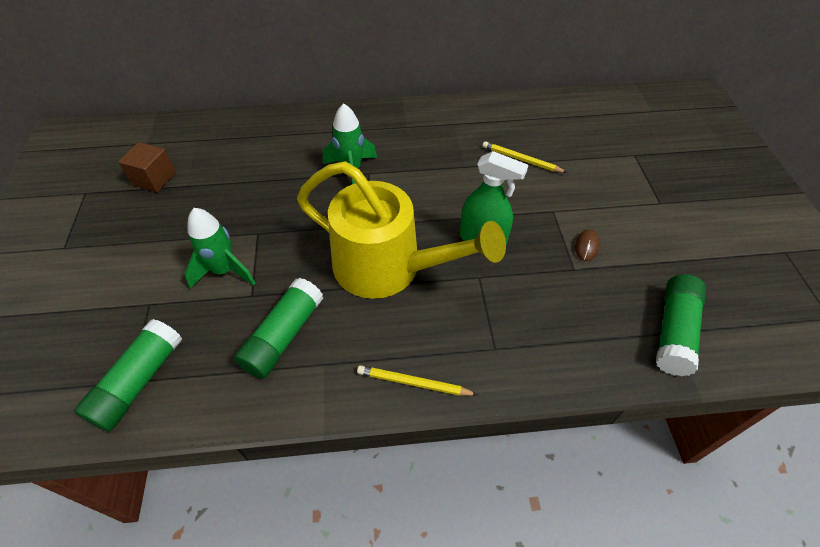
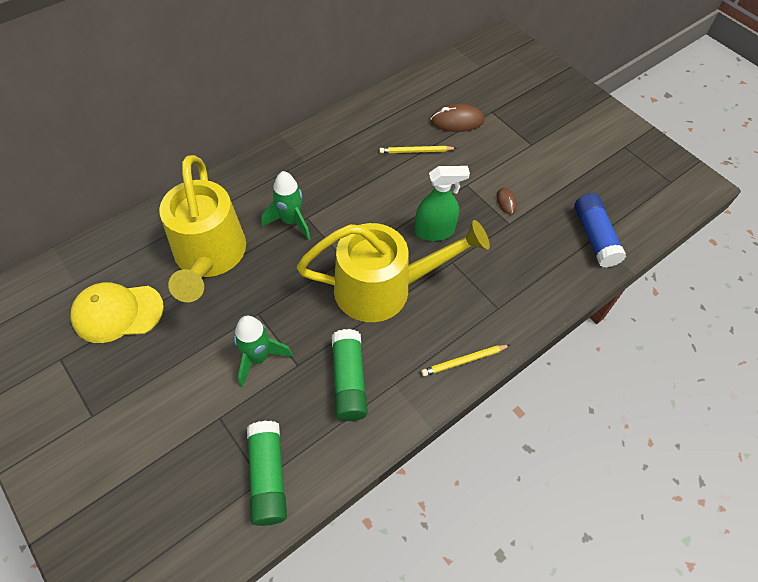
camera: 35 degrees left, 5 degrees up
brown cube [118,142,176,192] -> yellow cap [71,282,164,343]
green glue stick [656,274,706,376] -> blue glue stick [574,193,626,268]
none -> yellow watering can [159,155,246,302]
none -> brown mouse [430,104,484,132]

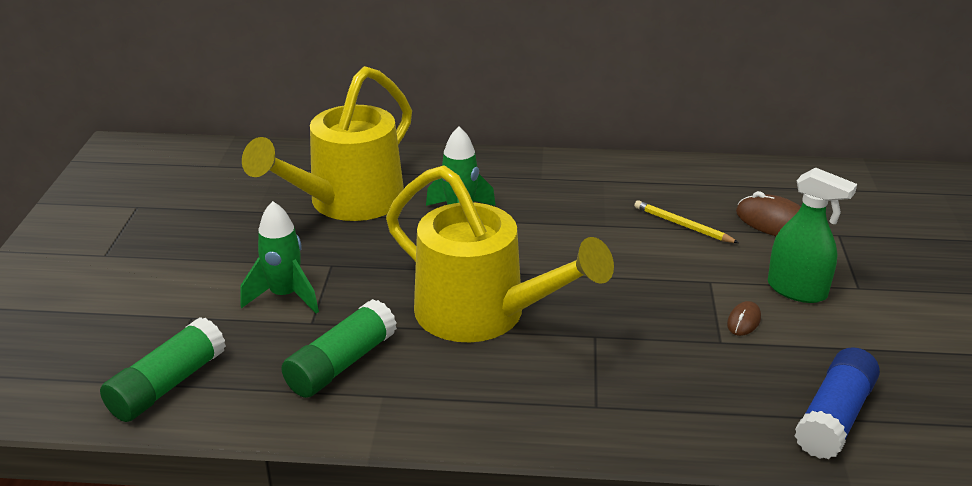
camera: 45 degrees right, 25 degrees down
yellow cap [71,282,164,343] -> none
green spray bottle [415,166,470,241] -> green spray bottle moved to [768,167,857,303]
yellow pencil [421,345,510,376] -> none

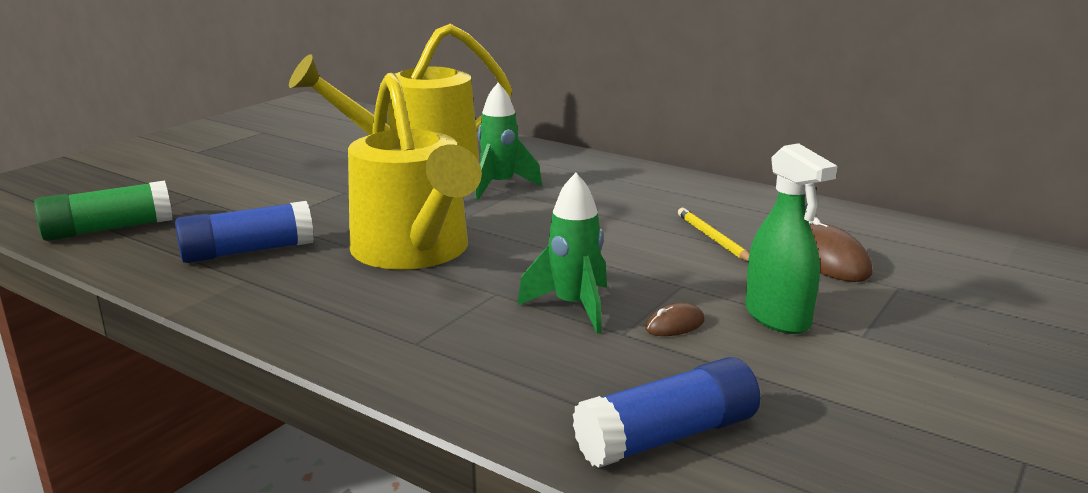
camera: 30 degrees right, 10 degrees down
green rocket [240,201,319,314] -> green rocket moved to [517,173,607,334]
green glue stick [281,299,397,398] -> blue glue stick [175,201,314,263]

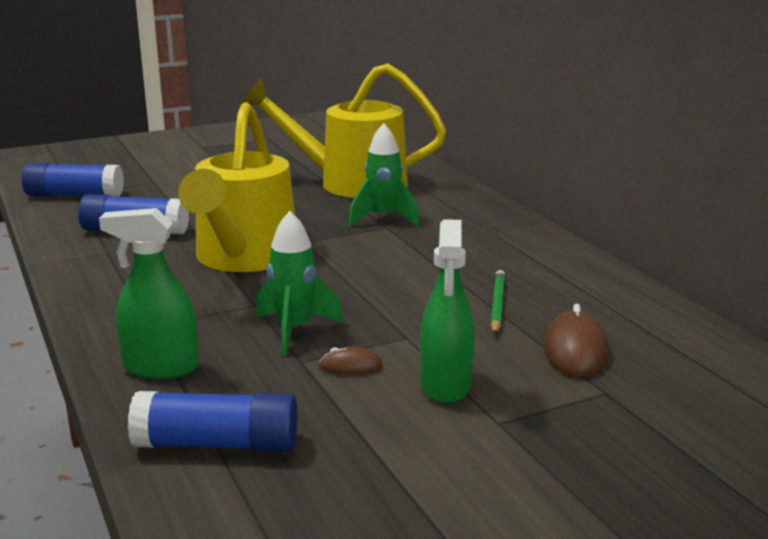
camera: 30 degrees right, 0 degrees up
green glue stick [34,180,173,241] -> blue glue stick [22,163,124,197]
yellow pencil [678,208,750,261] -> green pencil [491,270,505,334]
none -> green spray bottle [99,208,198,379]

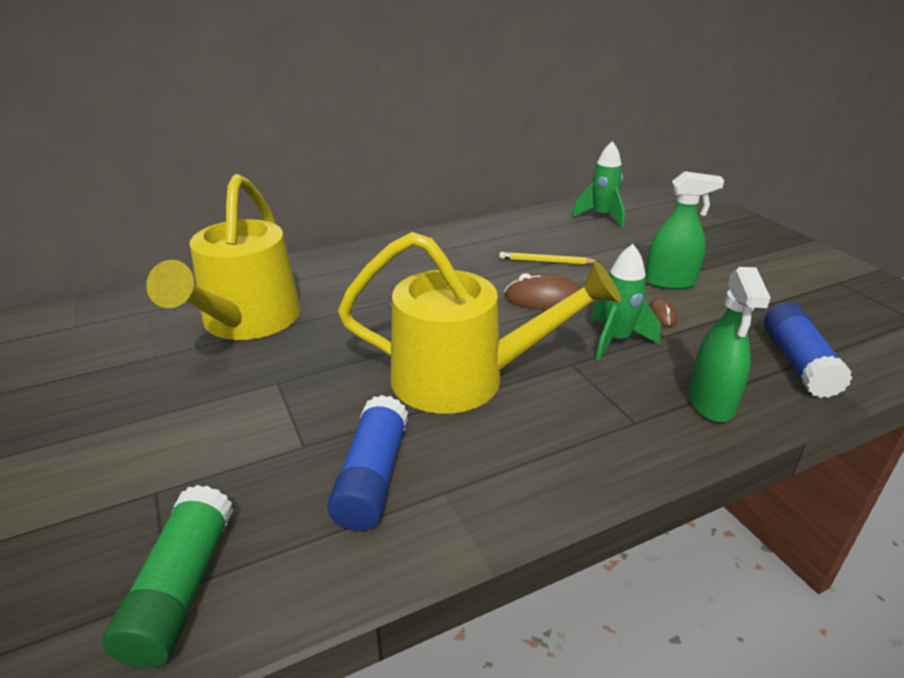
camera: 90 degrees left, 10 degrees up
blue glue stick [22,163,124,197] -> green glue stick [102,485,233,668]
green rocket [348,123,419,227] -> green rocket moved to [572,141,625,228]
green pencil [491,270,505,334] -> yellow pencil [499,252,600,264]
brown mouse [544,304,608,377] -> brown mouse moved to [504,273,581,310]

